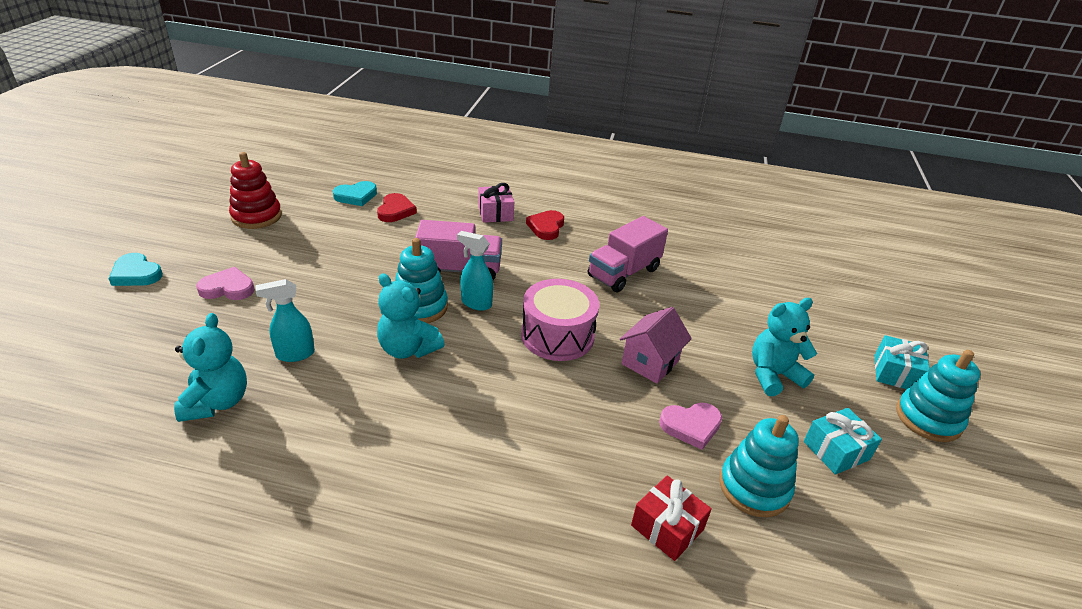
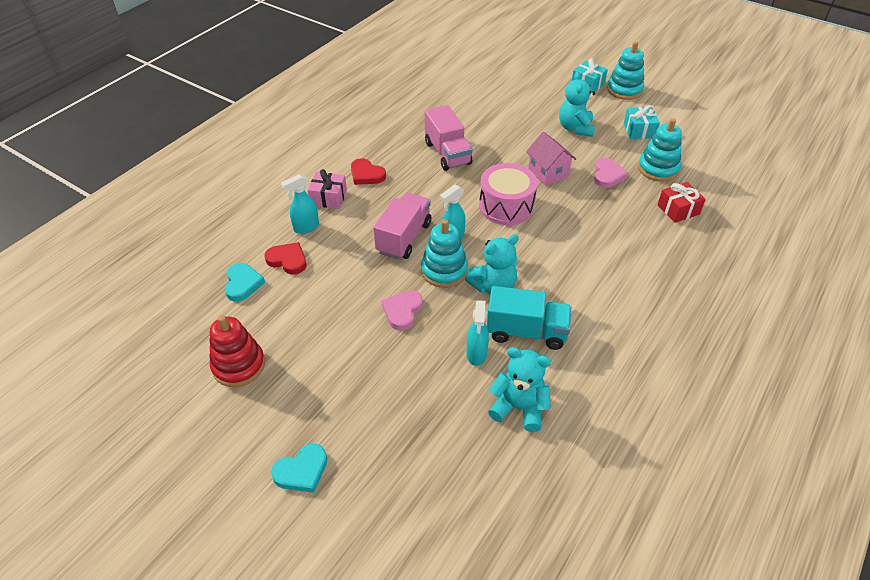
camera: 65 degrees left, 10 degrees up
pink heart [196,267,254,300] -> pink heart moved to [382,290,423,331]
none -> turquoise spray bottle [281,174,319,234]
none -> turquoise truck [487,286,571,350]

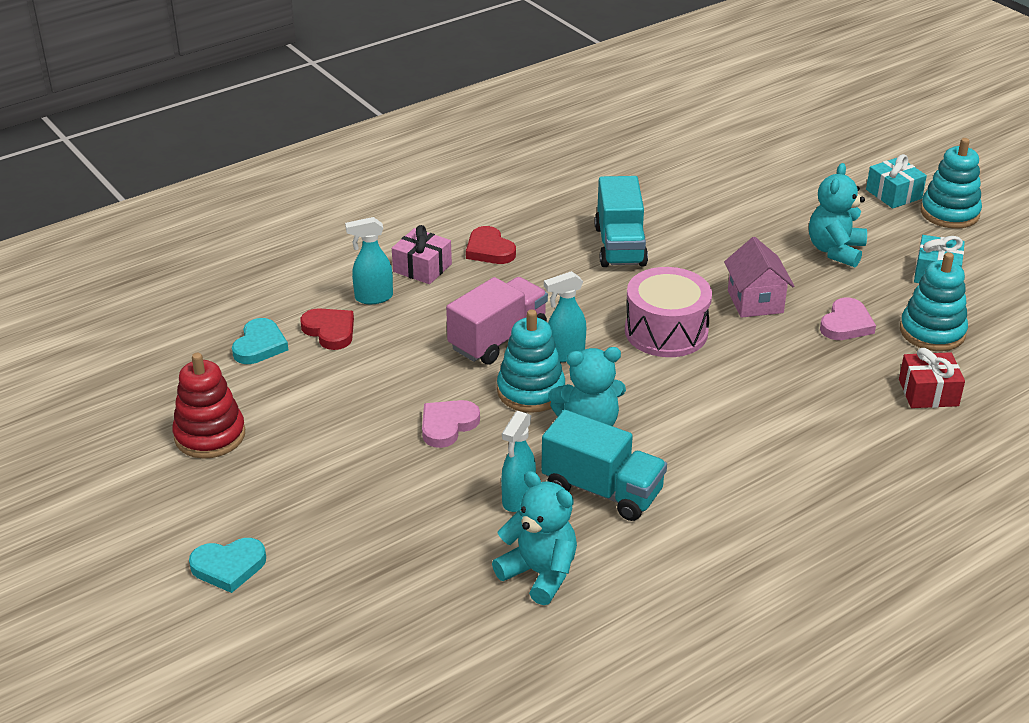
camera: 20 degrees right, 10 degrees down
pink truck [425,105,472,171] -> turquoise truck [595,176,648,267]

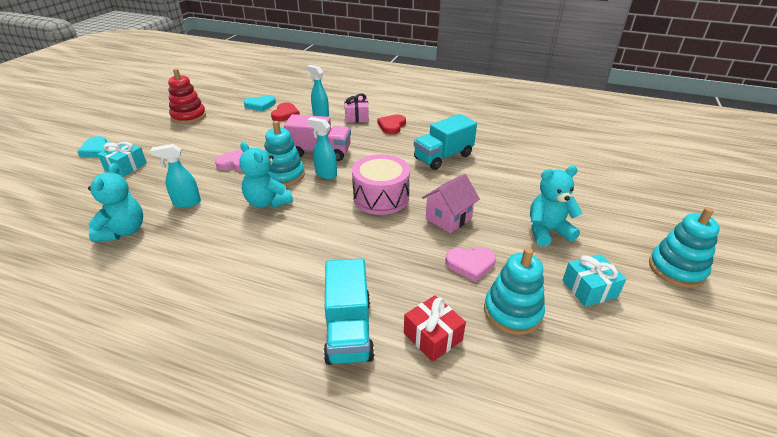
camera: 55 degrees right, 0 degrees up
turquoise truck [541,410,667,521] -> turquoise truck moved to [324,259,375,365]
turquoise gift [866,154,927,208] -> turquoise gift moved to [98,141,147,177]

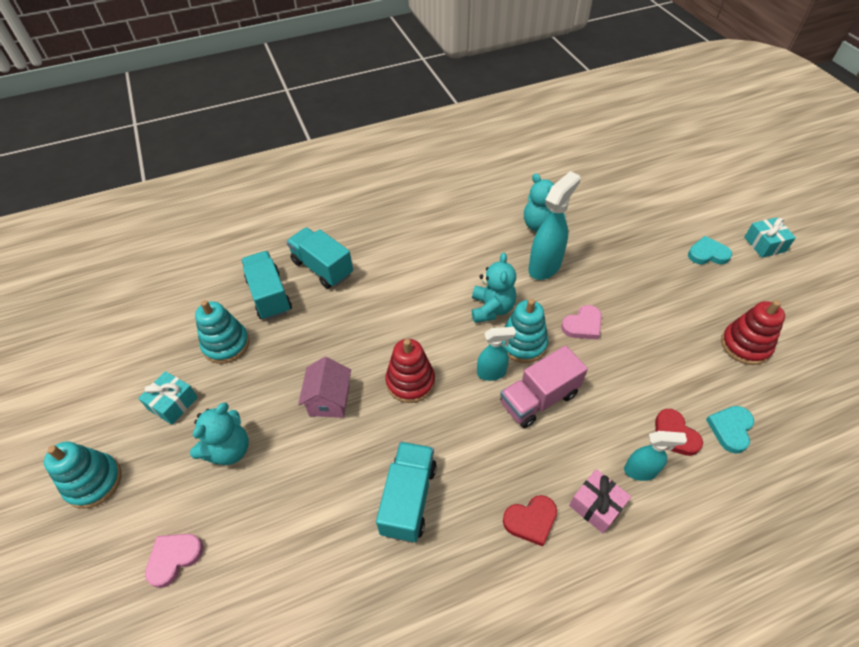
camera: 140 degrees right, 15 degrees up
turquoise gift [98,141,147,177] -> turquoise gift moved to [744,218,796,258]
turquoise spray bottle [150,144,201,208] -> turquoise spray bottle [528,171,581,280], size x1.66
turquoise teddy bear [239,142,293,208] -> turquoise teddy bear turned 90 degrees clockwise [472,253,516,323]
pink drum [352,154,410,215] -> red stacking toy [385,339,435,403]
red heart [377,114,406,135] -> red heart turned 90 degrees clockwise [503,495,557,547]
red gift [404,295,466,362] -> turquoise truck [241,251,292,320]
pink heart [445,247,496,282] -> pink heart moved to [145,534,203,588]

